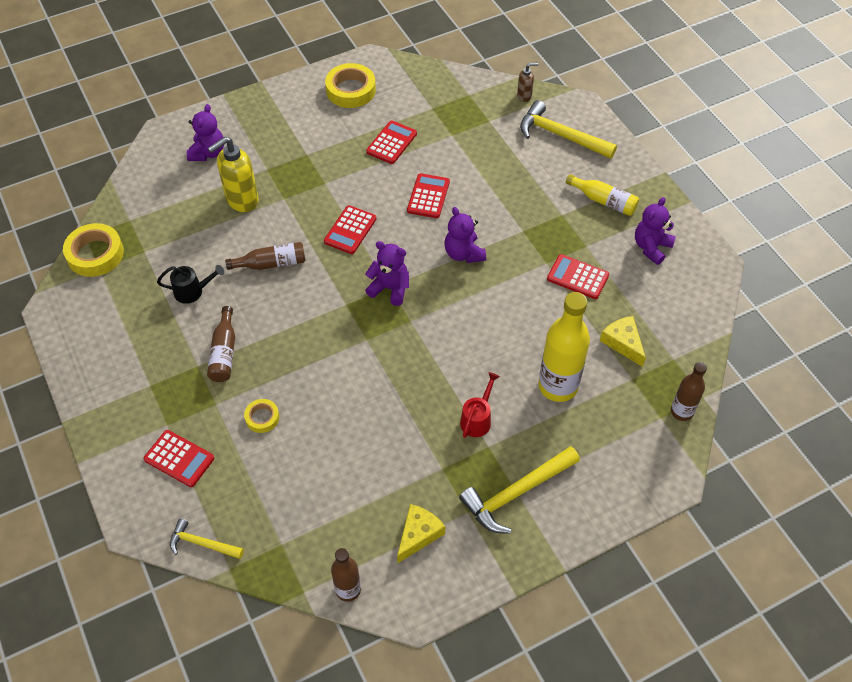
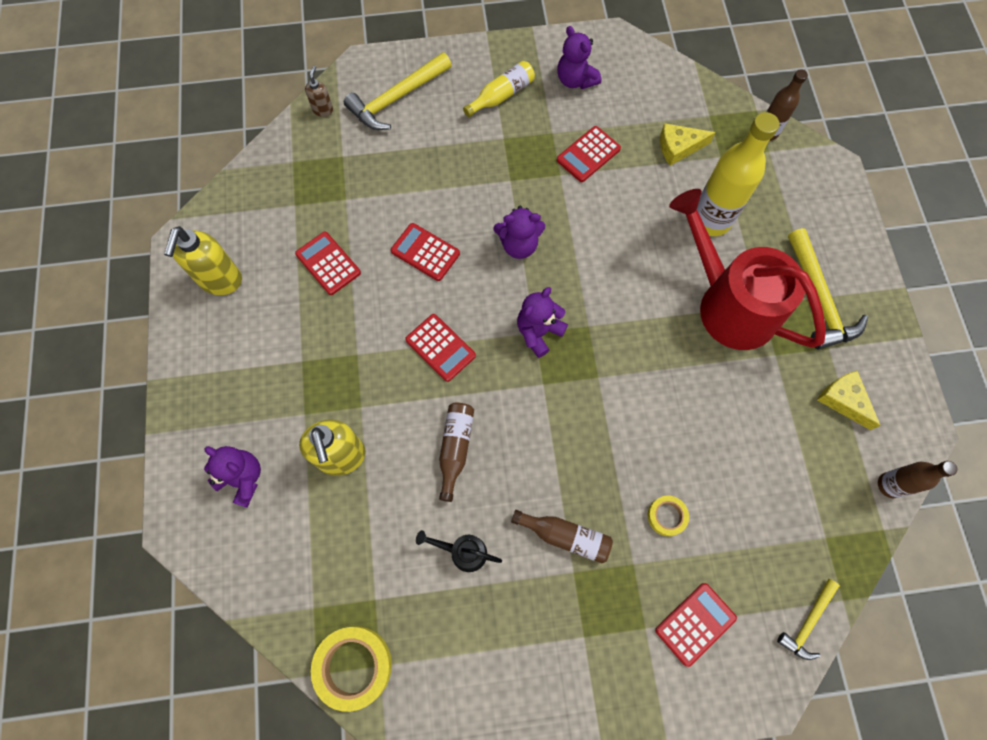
camera: 70 degrees left, 15 degrees up
black watering can [157,265,224,304] -> black watering can turned 90 degrees counterclockwise [416,530,502,572]
yellow tape [325,63,376,108] -> yellow soap dispenser [164,226,242,295]
red watering can [460,372,500,438] -> red watering can [669,189,826,350], size x2.46

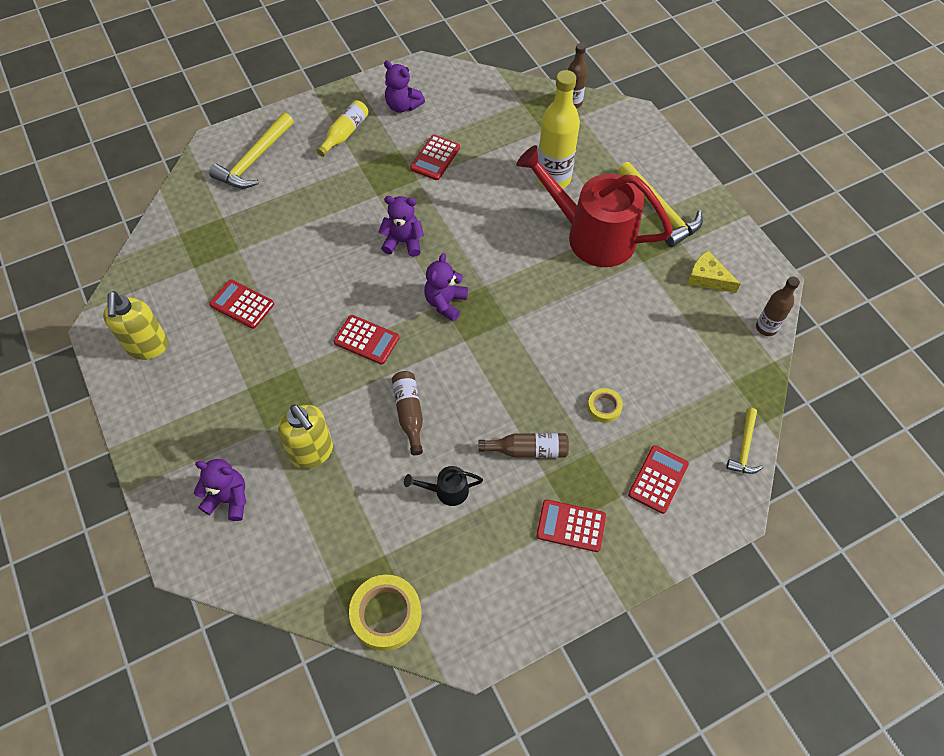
camera: 20 degrees left, 10 degrees down
brown soap dispenser [305,66,333,117] -> none
red calculator [391,223,460,281] -> red calculator moved to [536,499,606,552]
purple teddy bear [494,206,545,259] -> purple teddy bear turned 150 degrees counterclockwise [379,196,424,257]
yellow cheese [660,123,716,166] -> none

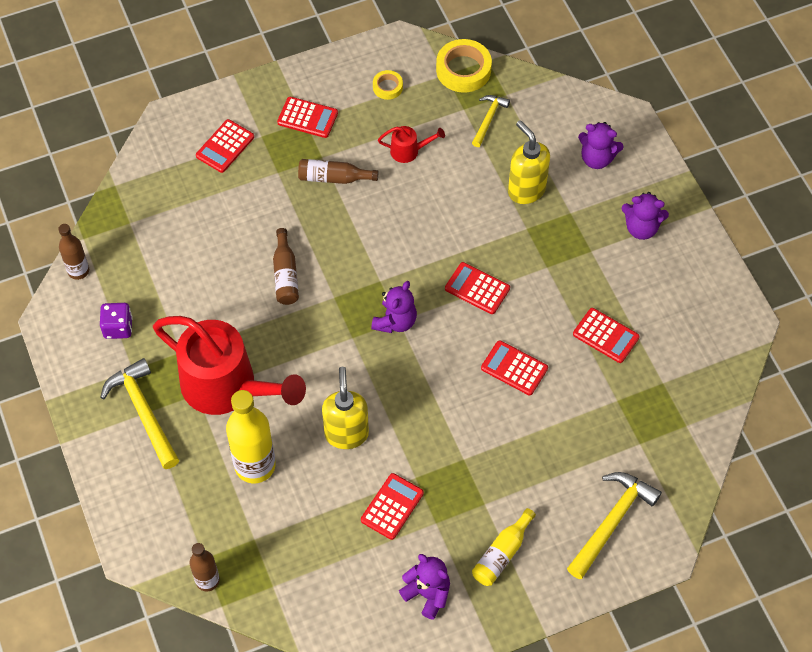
camera: 175 degrees left, 0 degrees up
yellow soap dispenser [103,291,168,360] -> yellow soap dispenser moved to [322,367,369,449]
purple teddy bear [379,196,424,257] -> purple teddy bear moved to [622,192,669,240]
brown bottle [392,371,423,455] -> brown bottle moved to [273,228,299,305]
black watering can [404,466,483,506] -> red watering can [378,126,445,163]
yellow tape [587,388,623,423] -> yellow tape moved to [373,70,403,100]
yellow cheese [687,251,741,293] -> purple dice [100,303,133,339]
yellow hammer [726,408,763,474] -> yellow hammer moved to [472,95,510,147]
none -> red calculator [481,340,548,395]

